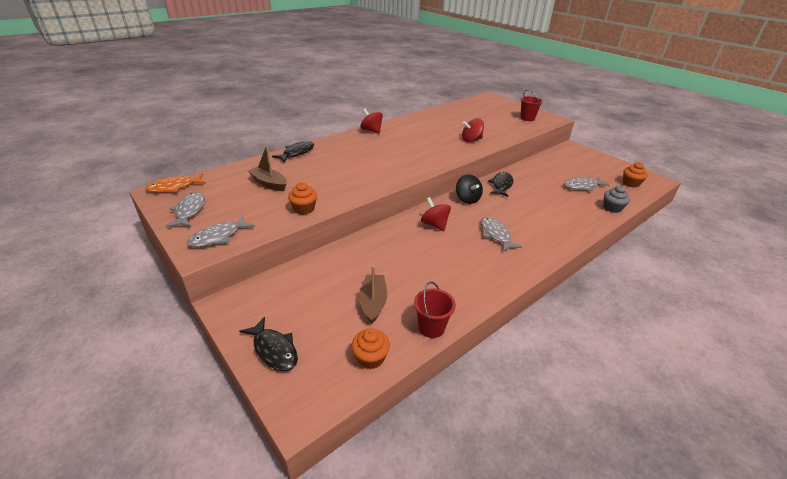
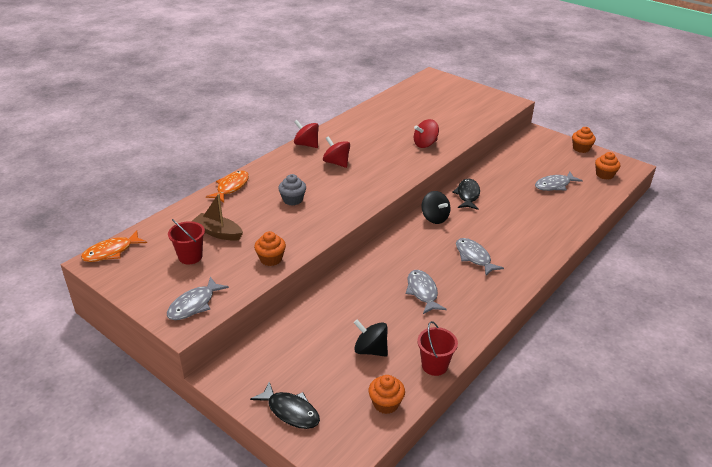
camera: 10 degrees left, 0 degrees up
grey fish [166,192,205,227] -> grey fish moved to [406,270,447,314]
black fish [272,141,314,162] -> orange fish [206,171,249,203]
brown boat [359,266,387,324] -> black spinning top [354,320,388,357]
red spinning top [421,197,451,231] -> red spinning top moved to [323,136,350,168]
red bucket [520,90,543,121] -> red bucket moved to [168,219,205,264]
grey cupcake [604,185,630,213] -> grey cupcake moved to [278,174,306,206]
none -> orange cupcake [572,127,596,153]

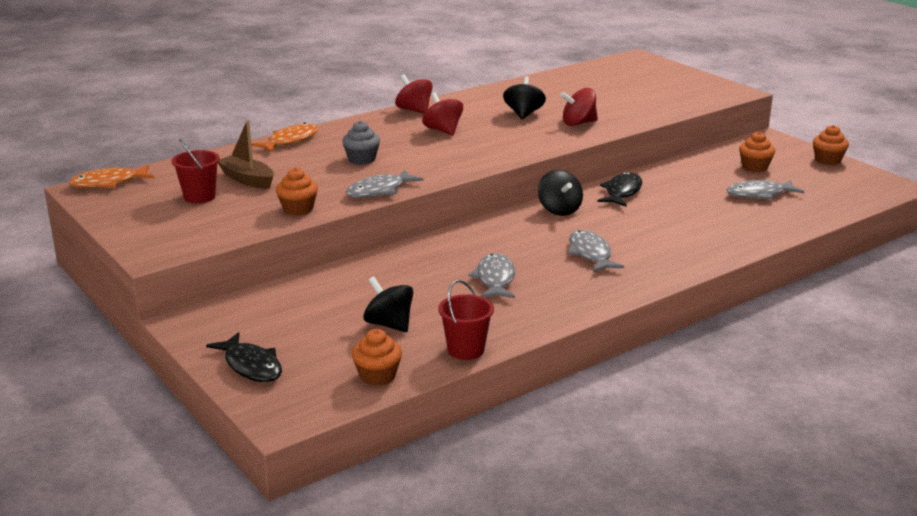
camera: 15 degrees right, 10 degrees down
grey fish [167,277,229,320] -> grey fish moved to [346,169,424,198]
orange cupcake [595,152,621,180] -> orange cupcake moved to [739,131,775,172]
none -> black spinning top [503,76,546,119]

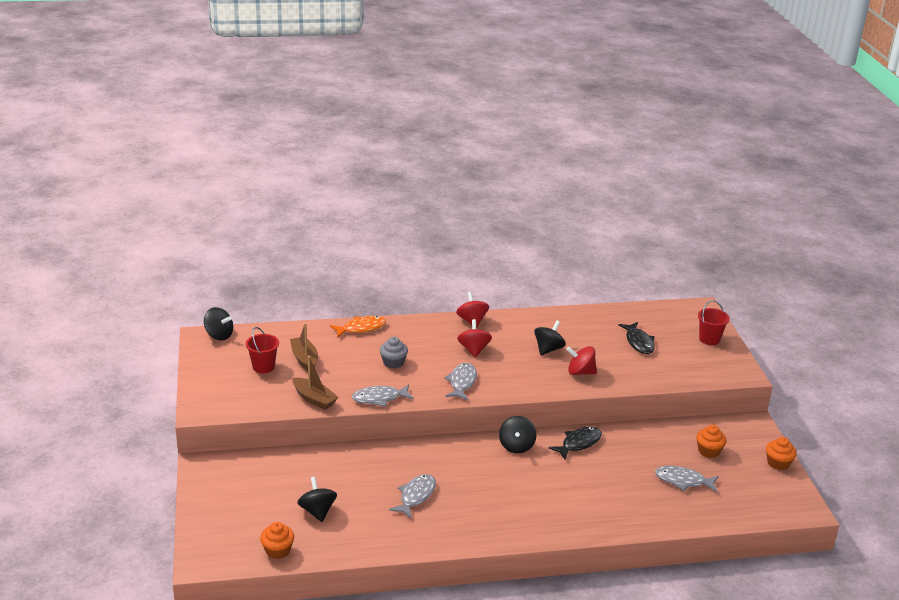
camera: 25 degrees right, 5 degrees up
orange fish [69,165,154,188] -> black spinning top [204,307,233,340]
black fish [206,332,282,382] -> black fish moved to [618,322,655,354]
orange cupcake [276,167,318,216] -> brown boat [293,356,338,410]
red bucket [438,280,494,360] -> red bucket moved to [698,300,730,345]
grey fish [568,230,624,272] -> grey fish moved to [444,363,477,400]

